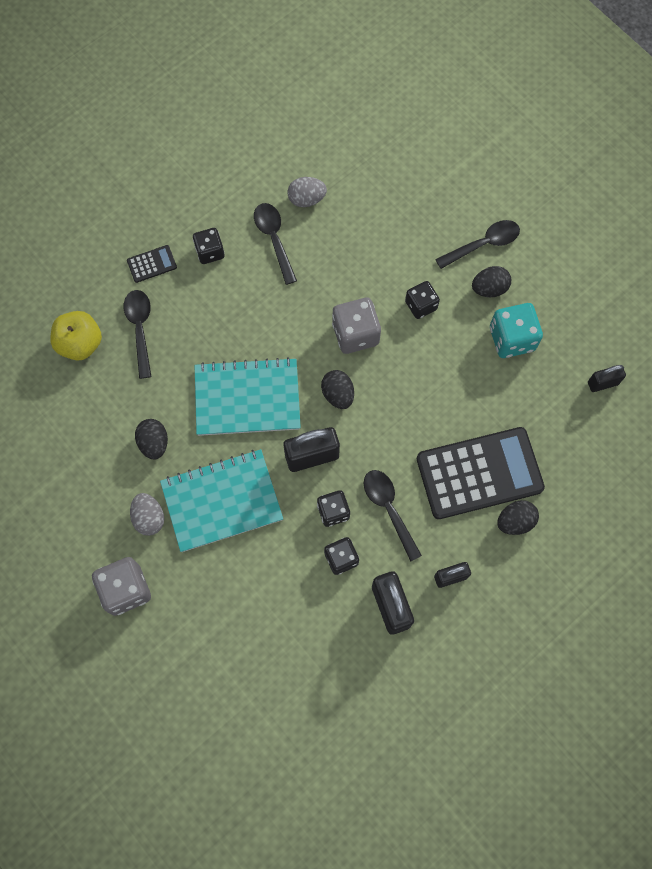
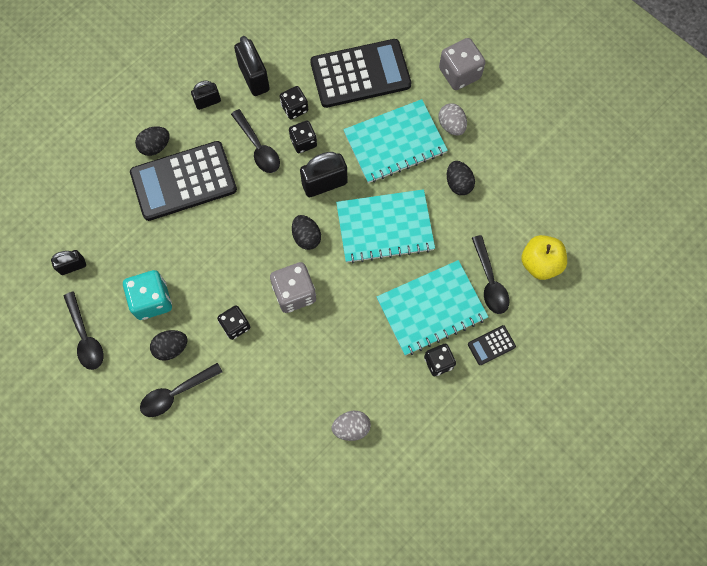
camera: 175 degrees right, 0 degrees up
black spoon [254,203,297,285] -> black spoon moved to [64,292,104,370]
none -> black calculator [310,39,411,108]
none -> turquoise notebook [377,260,488,356]

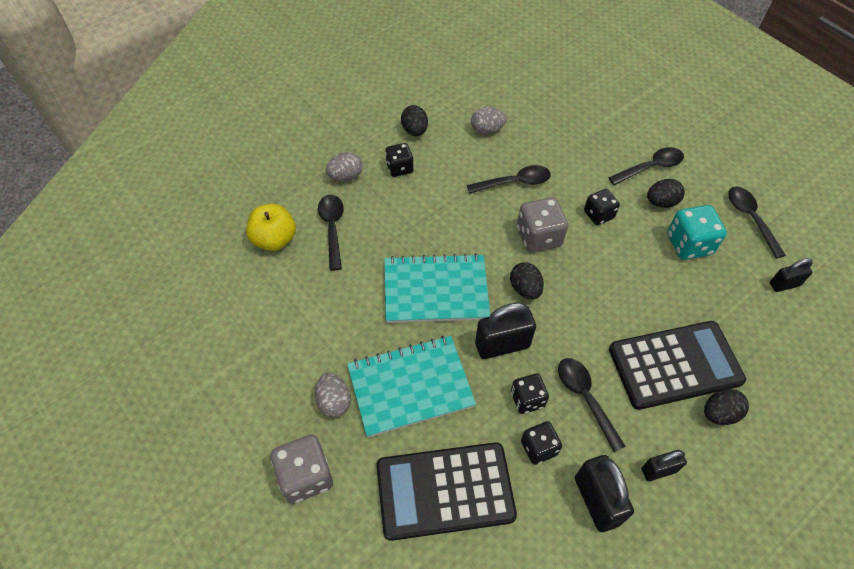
camera: 175 degrees left, 15 degrees down
turquoise notebook [377,260,488,356] -> none
black egg [447,161,475,195] -> black egg moved to [401,105,428,136]
black calculator [468,325,516,365] -> grey egg [326,152,363,181]
none -> black spoon [467,165,551,194]

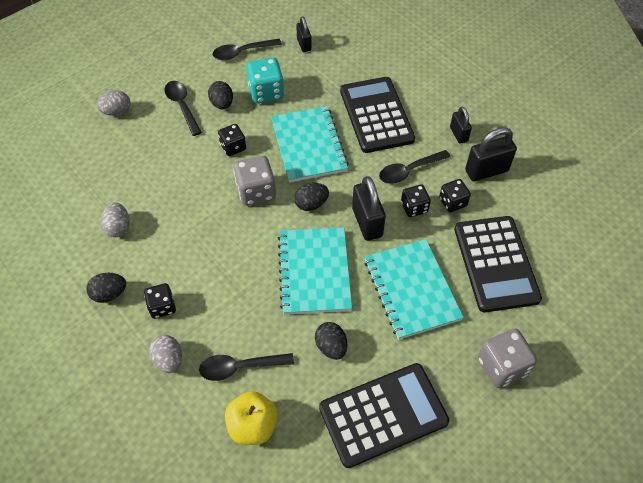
camera: 90 degrees left, 0 degrees up
grey egg [315,373,351,418] -> grey egg moved to [97,91,131,116]
black spoon [467,165,551,194] -> none
black egg [704,388,749,425] -> black egg moved to [315,322,347,360]
none -> turquoise notebook [271,106,349,182]
none -> black calculator [319,363,449,468]

